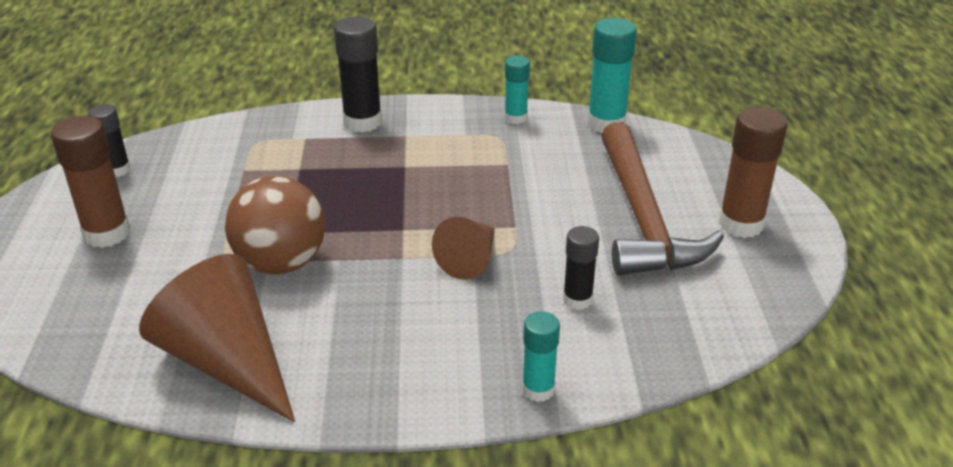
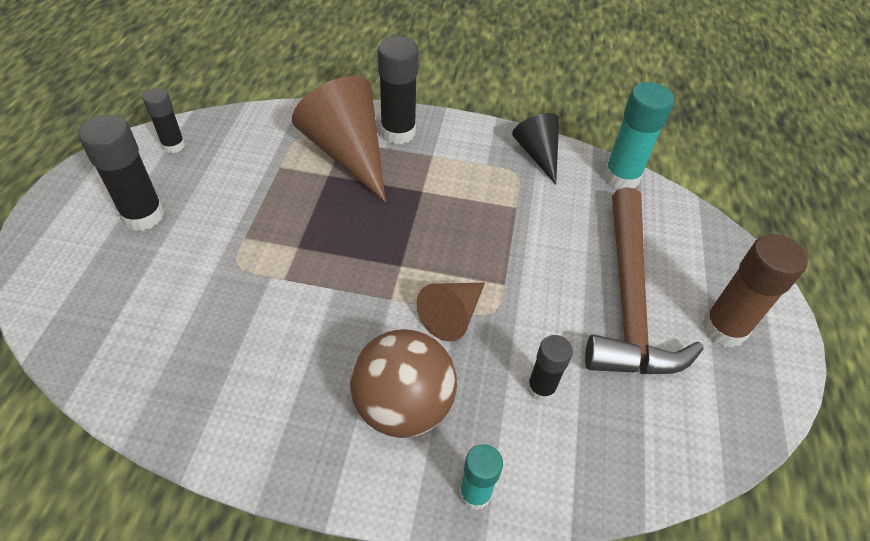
camera: 10 degrees right, 15 degrees up
brown glue stick [51,115,130,248] -> black glue stick [78,114,165,231]
brown cone [139,254,295,422] -> brown cone moved to [292,76,386,202]
brown ball [225,176,325,274] -> brown ball moved to [350,329,457,438]
turquoise glue stick [504,56,530,124] -> black cone [512,113,559,184]

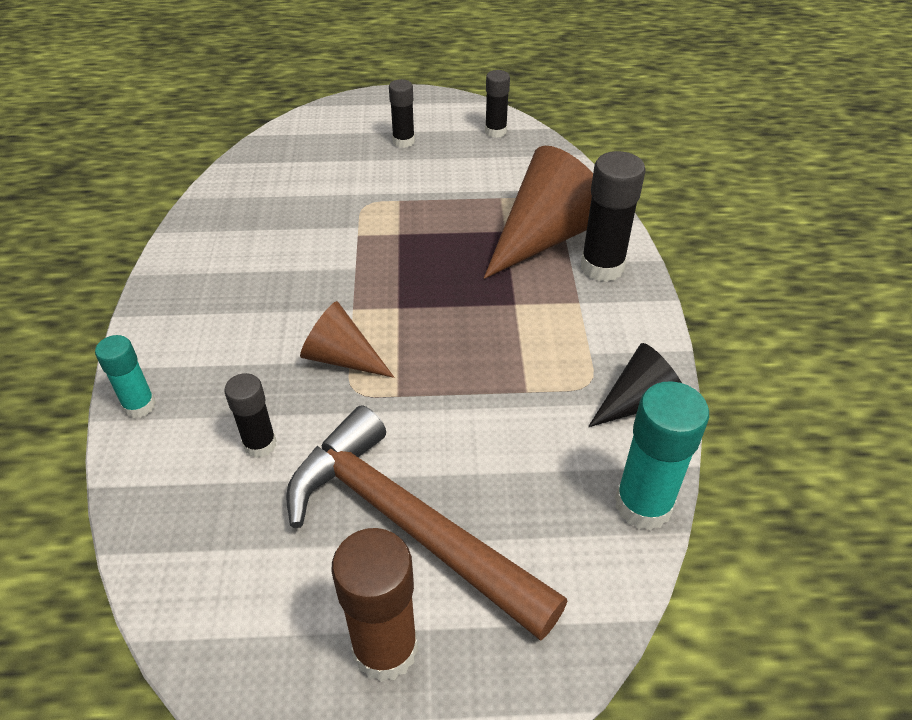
camera: 80 degrees right, 5 degrees down
black glue stick [78,114,165,231] -> black glue stick [389,79,415,148], size x0.61
brown ball [350,329,457,438] -> none
brown hammer [585,187,704,374] -> brown hammer turned 45 degrees clockwise [286,406,568,641]

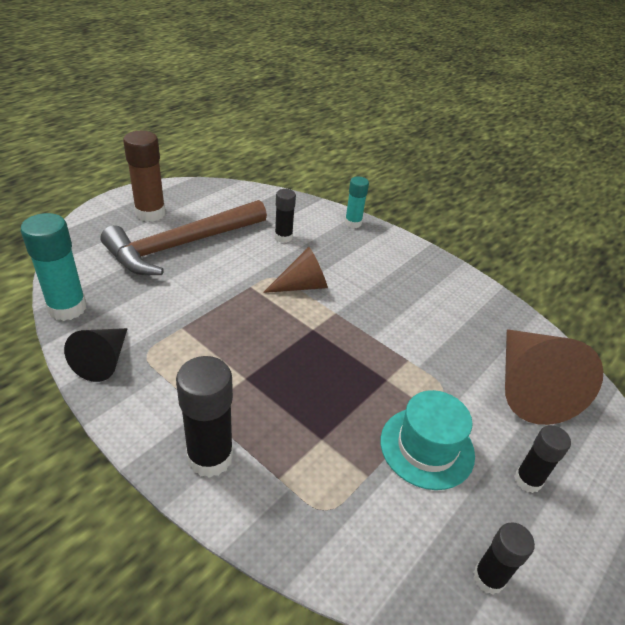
camera: 130 degrees right, 5 degrees down
brown hammer [286,406,568,641] -> brown hammer turned 150 degrees clockwise [100,200,267,275]
brown cone [484,146,593,279] -> brown cone moved to [505,329,603,425]
none -> turquoise hat [380,390,475,490]

